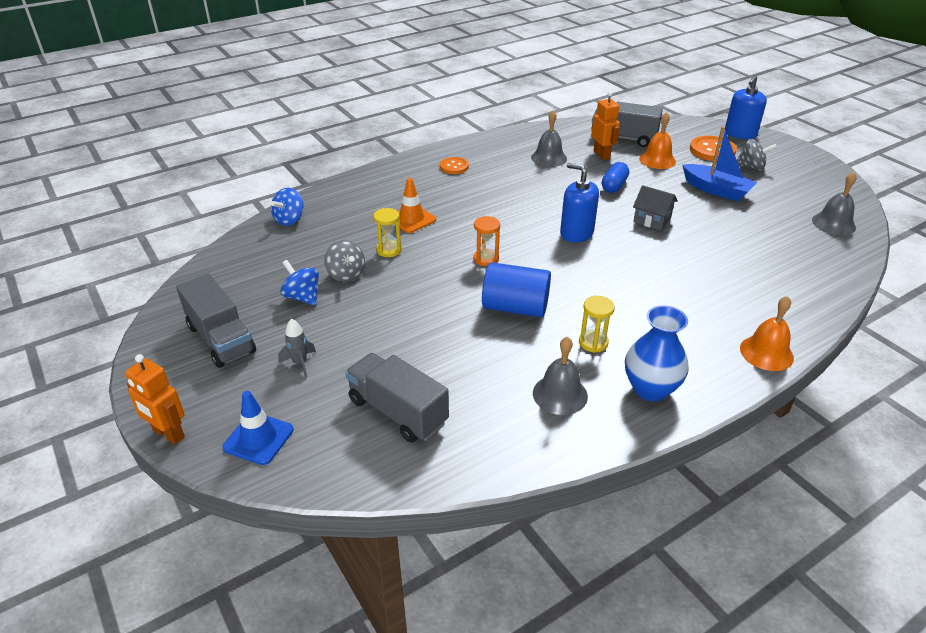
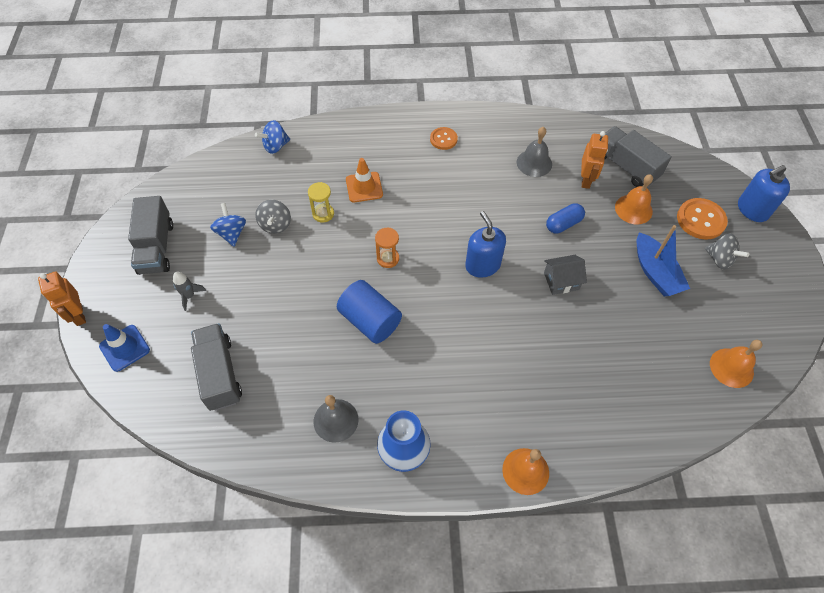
camera: 30 degrees right, 20 degrees up
yellow hourglass [579,296,615,353] -> none
grey house [633,185,678,231] -> grey house turned 75 degrees counterclockwise [544,255,587,295]
grey bell [812,172,857,235] -> orange bell [710,340,762,388]

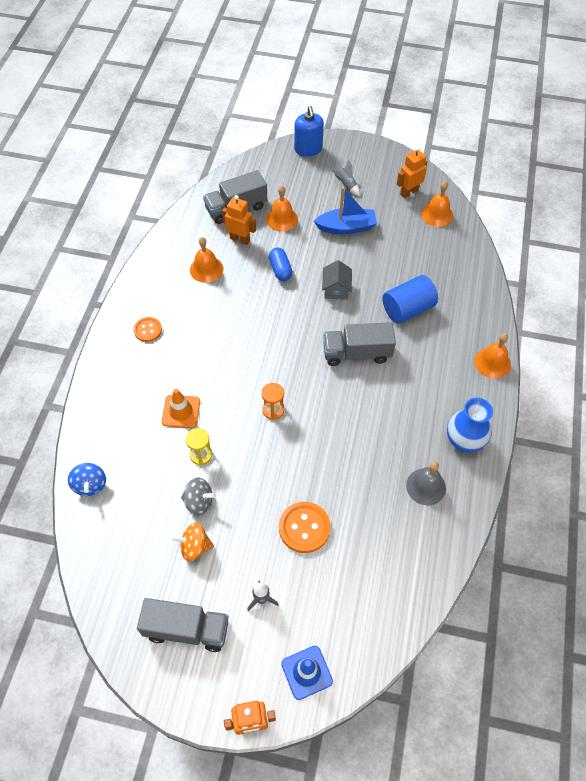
camera: 75 degrees left, 0 degrees up
grey truck [191,323,242,411] -> grey truck moved to [323,322,396,366]
blue spinning top [210,203,246,247] -> orange spinning top [171,523,214,562]
blue cylinder [337,280,402,344] -> blue cylinder moved to [383,275,438,324]
blue soap dispenser [465,211,506,278] -> none
grey bell [517,127,552,177] -> orange bell [190,237,223,283]
orange button [677,198,728,240] -> orange button moved to [279,502,331,553]
grey spinning top [705,233,749,270] -> grey rocket [332,160,360,196]
none -> orange robot [397,147,427,198]

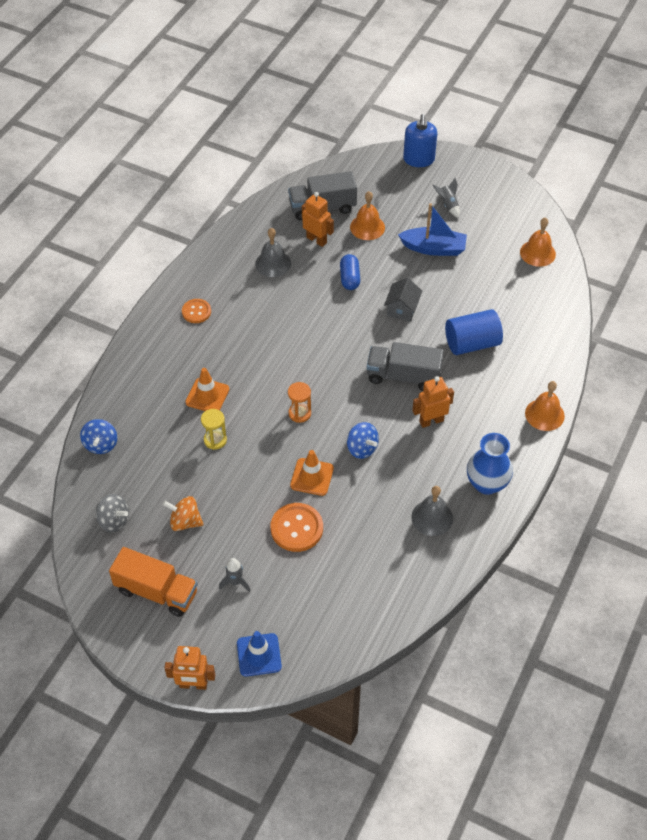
camera: 15 degrees right, 5 degrees down
grey truck [137,598,229,652] -> orange truck [109,547,198,617]
grey spinning top [181,478,216,515] -> grey spinning top moved to [96,494,129,533]
orange bell [190,237,223,283] -> grey bell [255,228,291,277]
orange robot [397,147,427,198] -> orange robot moved to [412,376,454,428]
none -> orange traffic cone [290,450,334,496]
none -> blue spinning top [347,422,379,459]

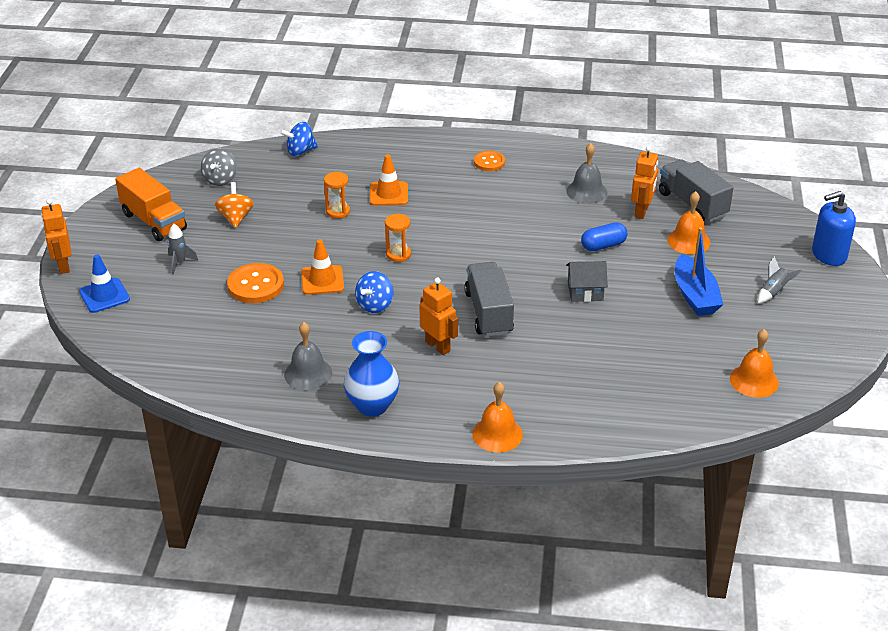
camera: 70 degrees right, 15 degrees down
orange truck [109,547,198,617] -> orange truck turned 45 degrees counterclockwise [115,168,187,241]
yellow hourglass [201,409,227,450] -> orange hourglass [324,172,350,219]
blue cylinder [445,309,503,355] -> none

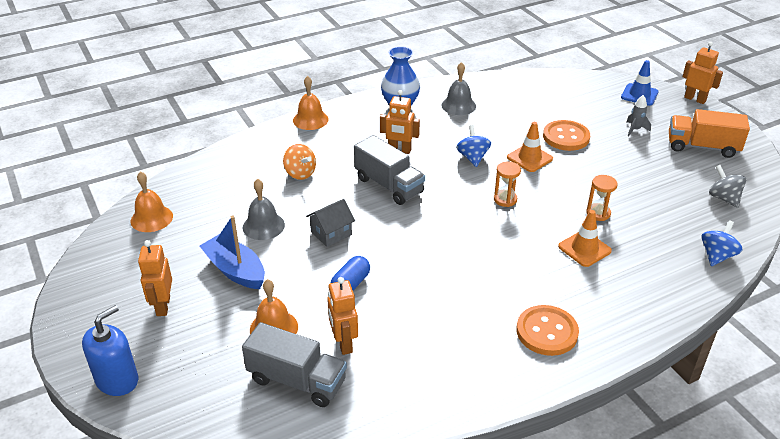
camera: 145 degrees right, 0 degrees up
orange spinning top [215,182,254,228] -> orange spinning top moved to [283,144,316,180]
orange button [474,151,505,171] -> orange button [516,305,579,356], size x1.59
grey bell [566,143,607,204] -> grey bell moved to [243,179,285,240]
grey rocket [758,256,802,303] -> orange robot [138,240,172,316]

